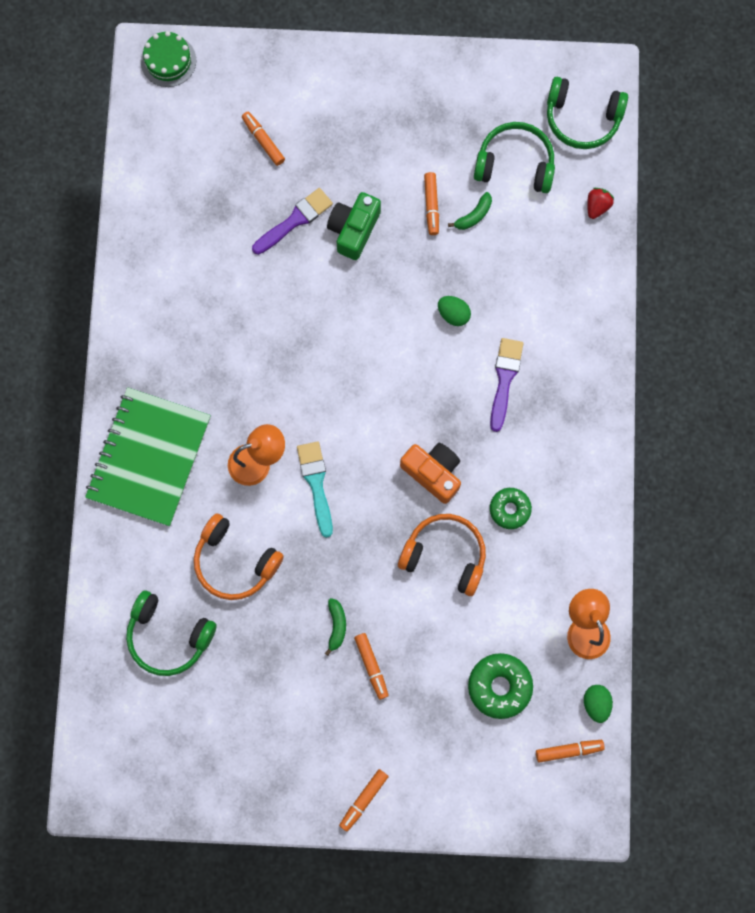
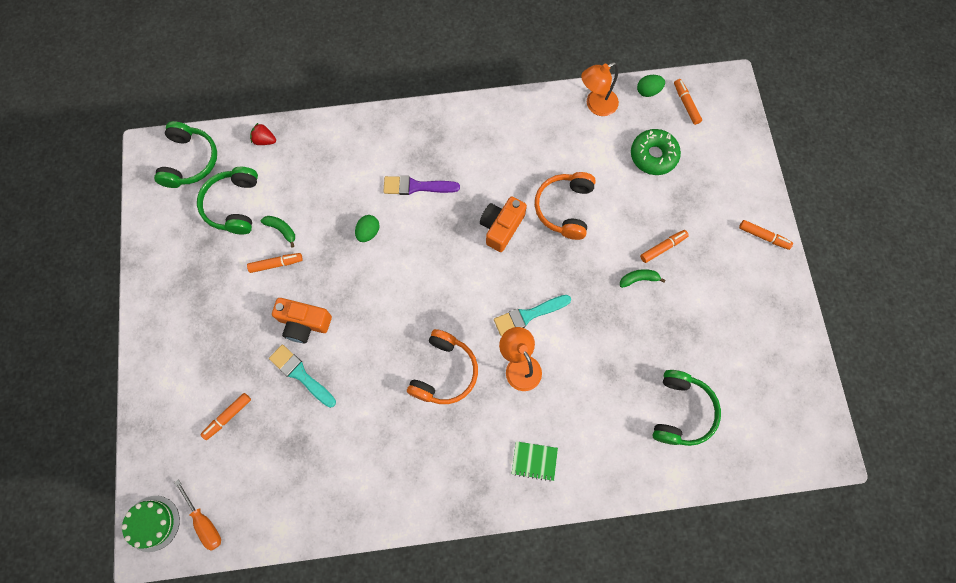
camera: 100 degrees left, 5 degrees down
green notebook [85,387,211,526] -> green notebook [512,441,558,481], size x0.40
orange headphones [194,513,284,600] -> orange headphones moved to [407,329,478,404]
purple brush [252,188,333,255] -> turquoise brush [269,345,336,408]
green camera [327,192,381,260] -> orange camera [272,298,332,343]
green donut [490,488,532,529] -> none
none -> orange screwdriver [174,479,221,551]

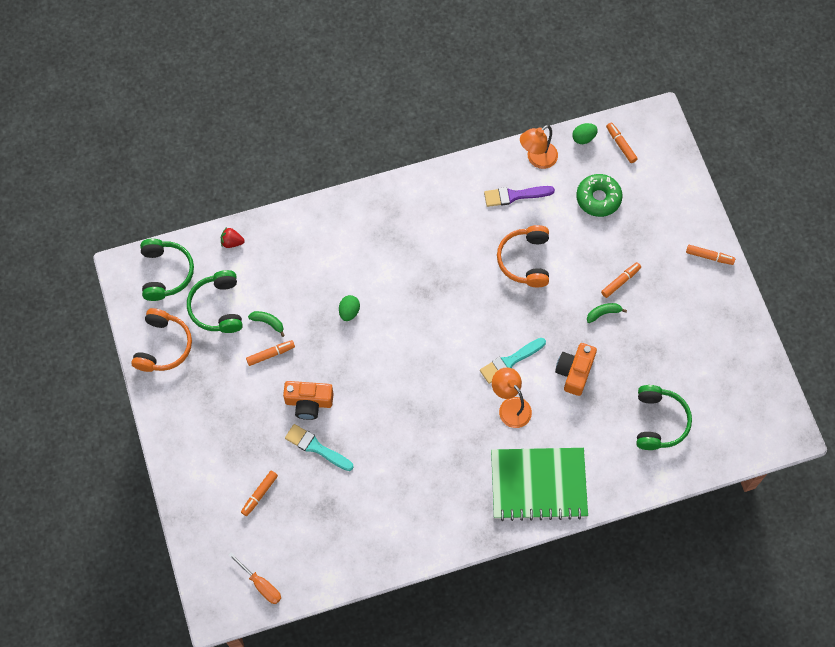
camera: 10 degrees left, 5 degrees down
green cake [121,496,180,552] -> none
purple brush [383,176,460,195] -> purple brush moved to [484,186,555,207]
orange headphones [407,329,478,404] -> orange headphones moved to [131,308,192,372]
orange camera [480,196,527,252] -> orange camera moved to [555,343,597,396]
green notebook [512,441,558,481] -> green notebook [491,448,588,521], size x2.47

